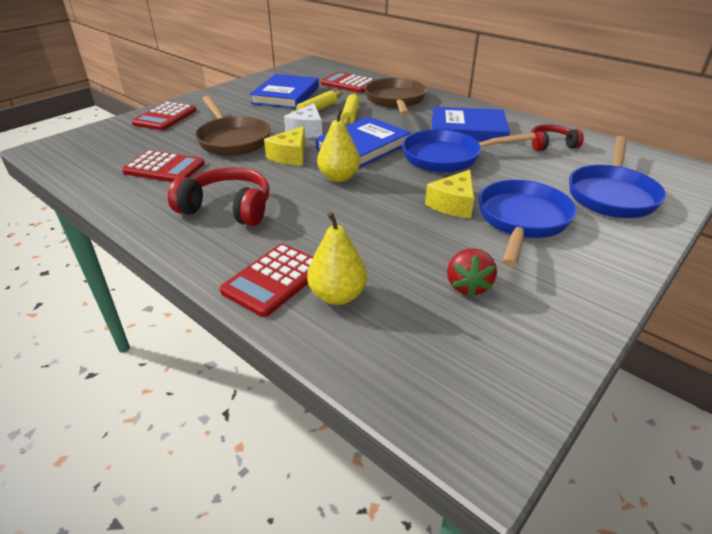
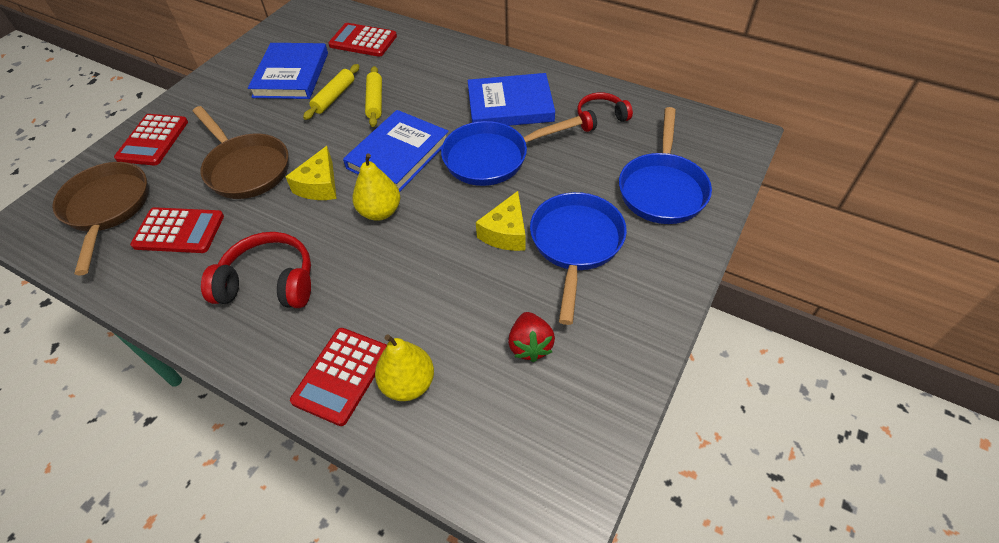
camera: 10 degrees left, 15 degrees up
white cheese [284,103,322,138] -> none
brown pan [365,78,427,116] -> brown pan moved to [52,162,149,275]

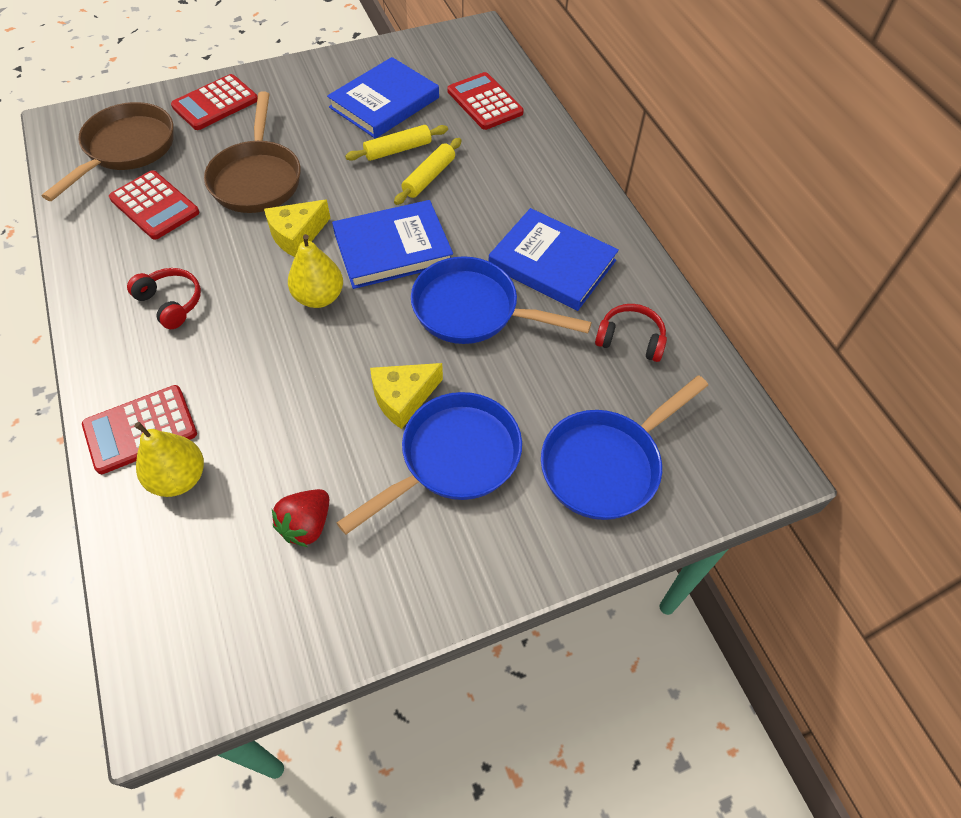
camera: 35 degrees right, 5 degrees up
red headphones [201,232,311,308] -> red headphones [127,268,201,329], size x0.64

